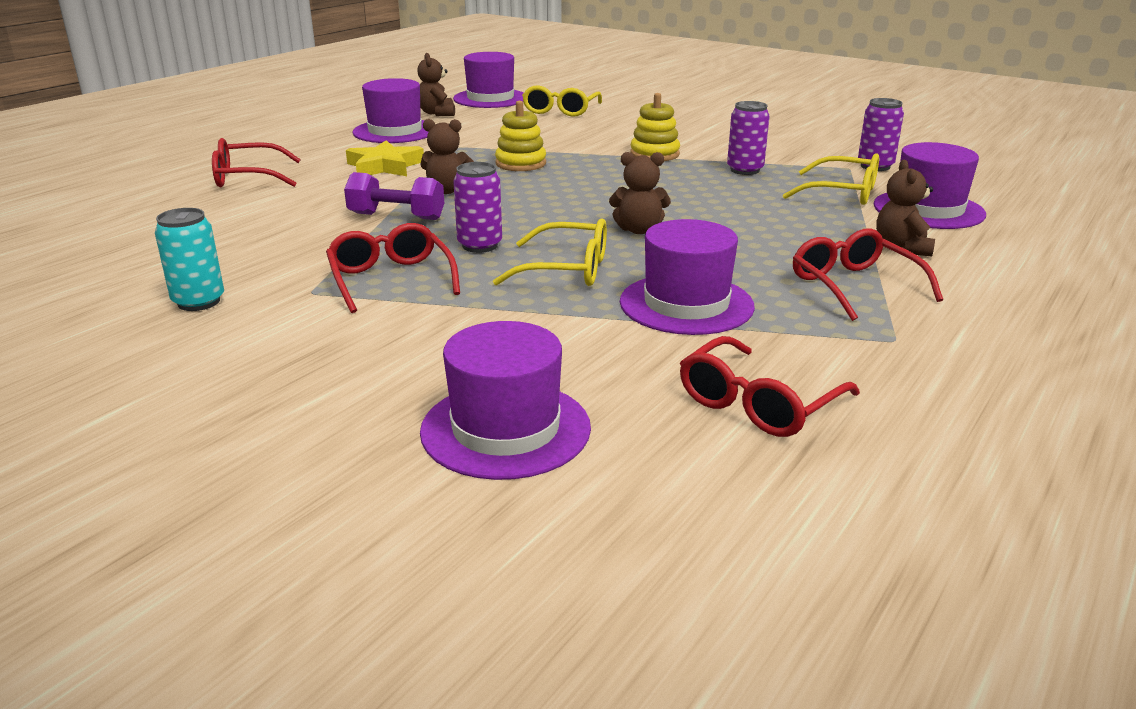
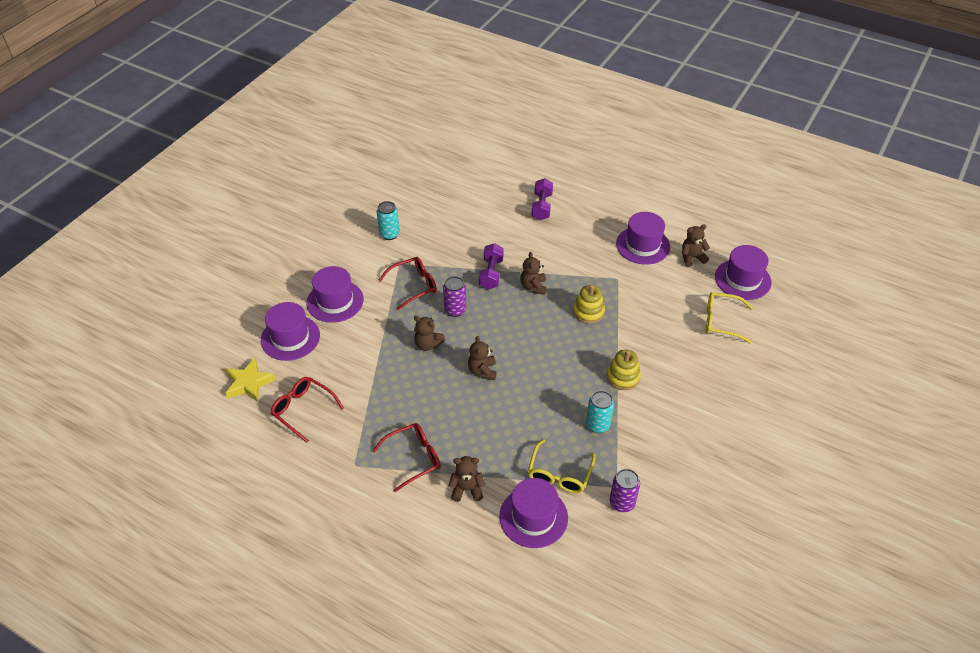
camera: 85 degrees right, 20 degrees up
red glasses [212,138,301,187] -> purple dumbbell [531,178,553,220]
yellow star [346,140,424,176] -> yellow star moved to [225,358,276,402]
yellow glasses [493,218,607,286] -> brown teddy bear [414,316,446,351]
purple hat [620,219,755,335] -> purple hat moved to [306,266,364,323]
purple can [727,101,770,175] -> turquoise can [586,391,614,433]

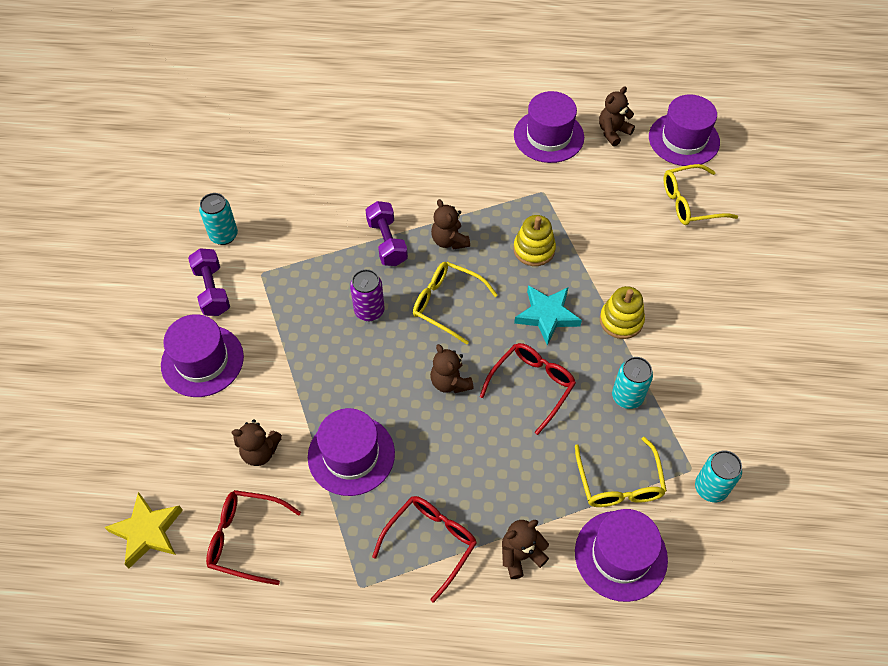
camera: 25 degrees left, 10 degrees up
purple hat [261,302,320,361] -> purple hat moved to [308,408,395,496]
red glasses [379,257,437,310] -> red glasses moved to [480,343,576,435]
brown teddy bear [414,316,446,351] -> brown teddy bear moved to [232,420,282,466]
purple dumbbell [531,178,553,220] -> purple dumbbell moved to [188,248,230,316]
purple can [610,469,640,512] -> turquoise can [695,450,742,502]
none -> yellow glasses [413,262,498,344]
none -> turquoise star [514,285,582,345]

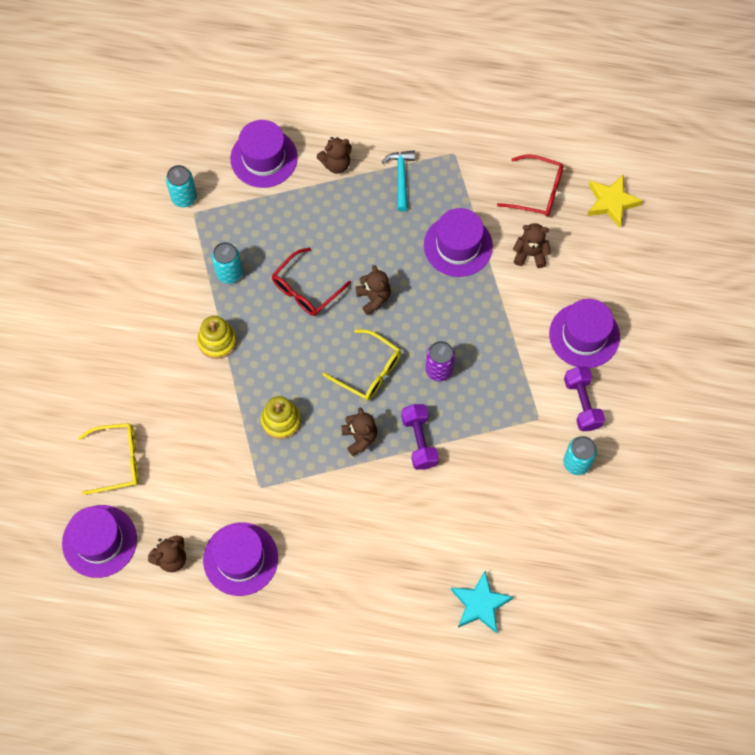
camera: 175 degrees left, 10 degrees up
red glasses [372,496,477,602] -> turquoise hammer [382,151,415,212]
turquoise star [514,285,582,345] -> turquoise star moved to [451,571,513,633]
yellow glasses [575,437,667,507] -> none

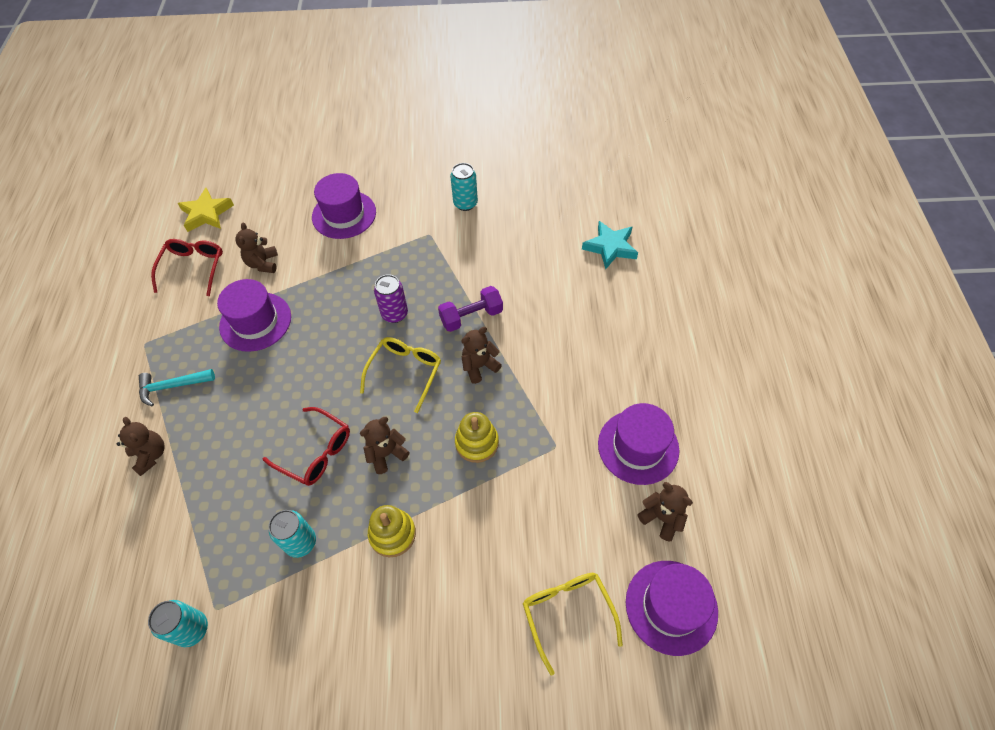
camera: 100 degrees left, 10 degrees down
purple hat [230,120,298,188] -> none
brown teddy bear [356,265,391,315] -> brown teddy bear moved to [360,417,410,474]
purple dumbbell [564,367,605,431] -> none

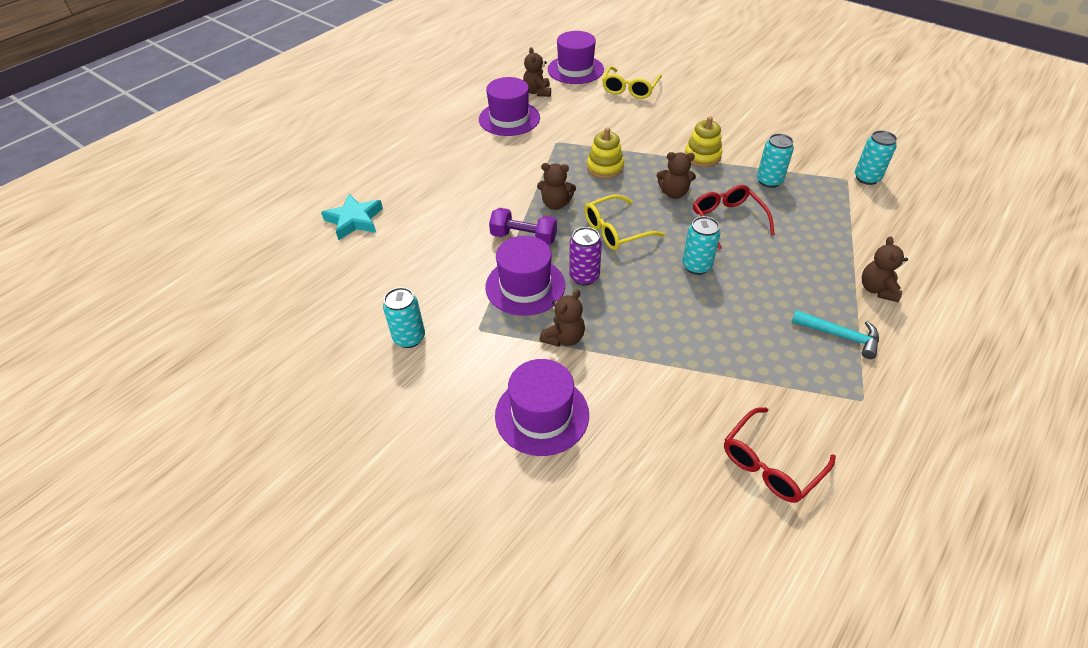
camera: 140 degrees left, 10 degrees down
yellow star [177,188,234,232] -> none
purple hat [217,279,291,352] -> purple hat moved to [485,236,565,316]
brown teddy bear [235,222,278,273] -> brown teddy bear moved to [540,289,585,347]
none -> turquoise can [682,216,720,275]

